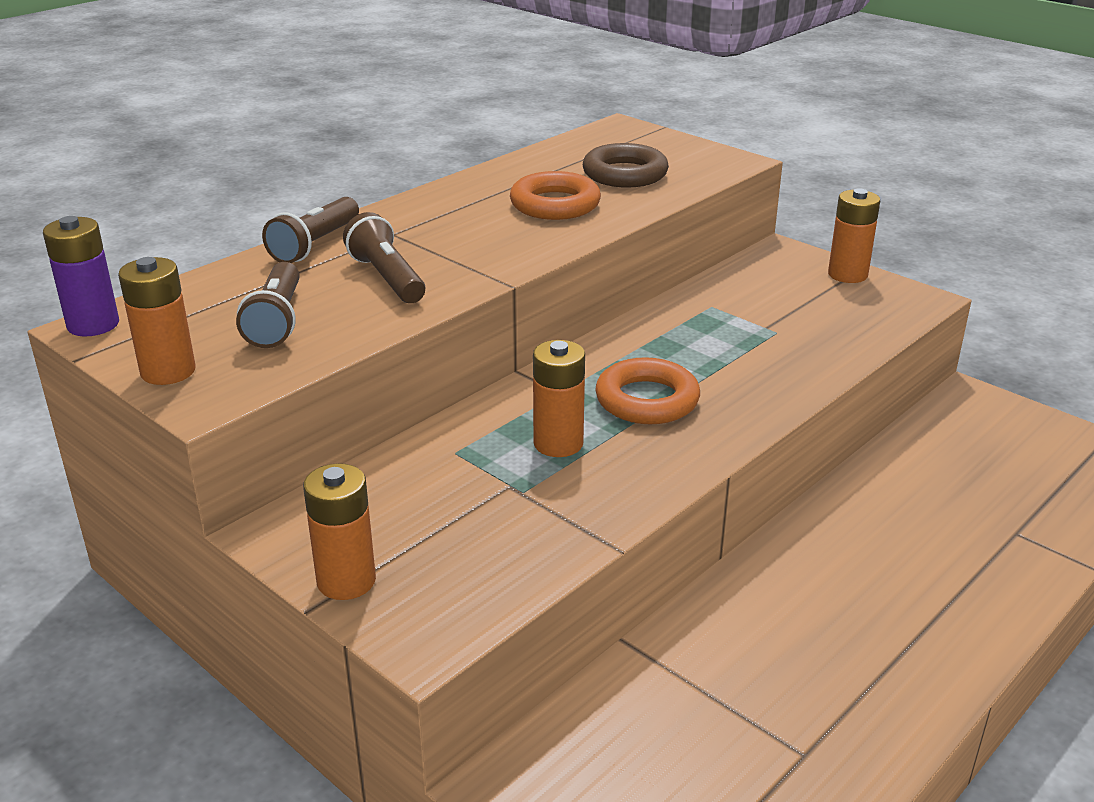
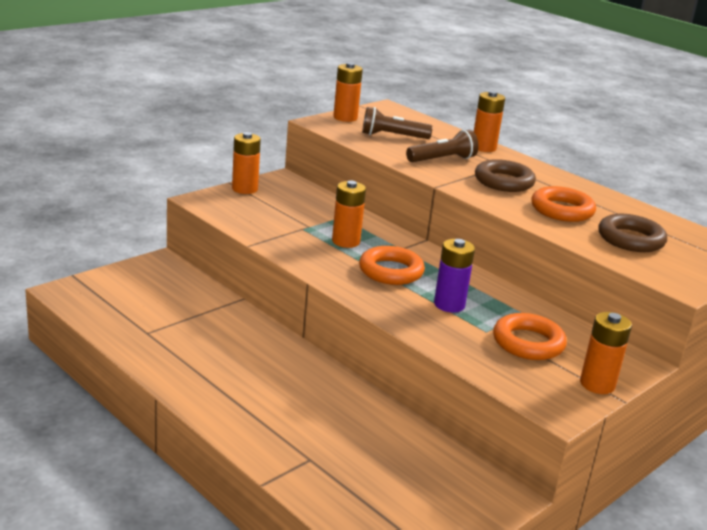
camera: 90 degrees right, 5 degrees down
purple battery [43,216,119,336] -> purple battery moved to [434,239,475,313]
brown flashlight [262,197,359,263] -> orange battery [474,91,505,152]
none -> brown ring [475,159,536,192]
none -> orange ring [493,313,567,360]

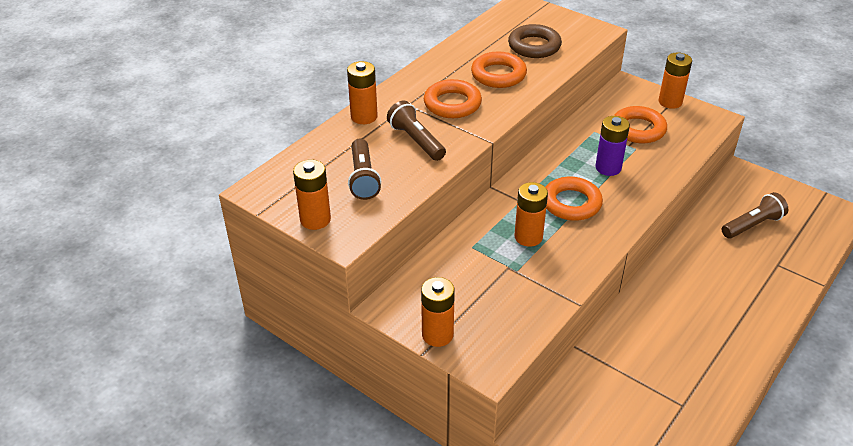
camera: 95 degrees left, 15 degrees up
brown ring [475,159,536,192] -> orange ring [424,79,482,118]
none -> brown flashlight [722,192,788,239]

